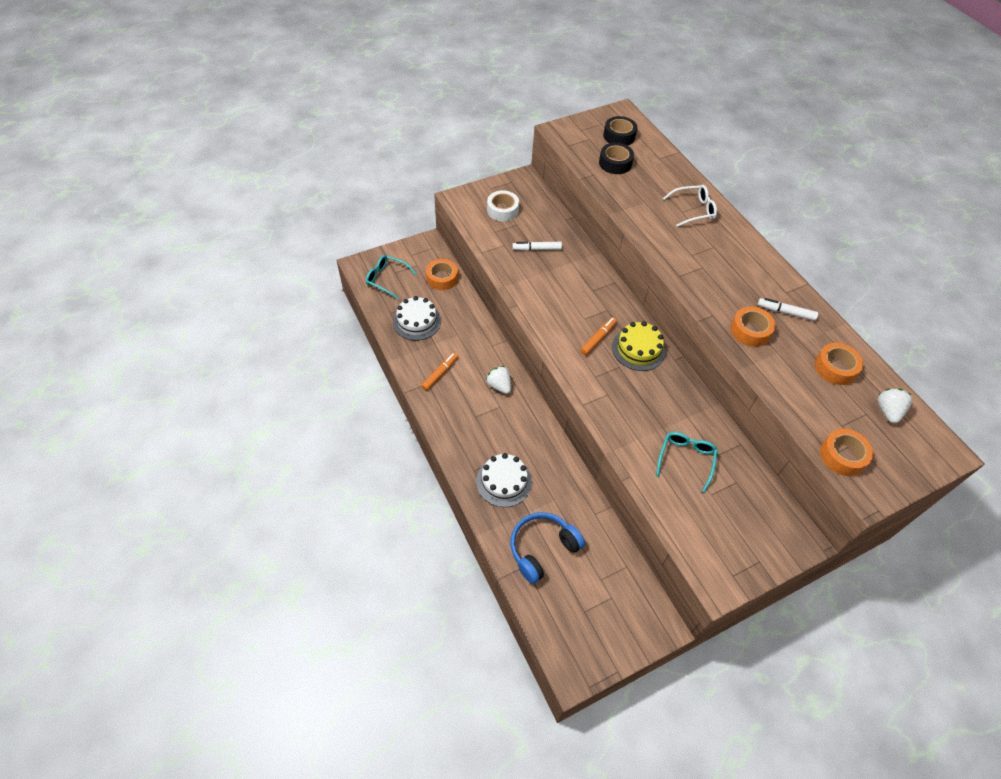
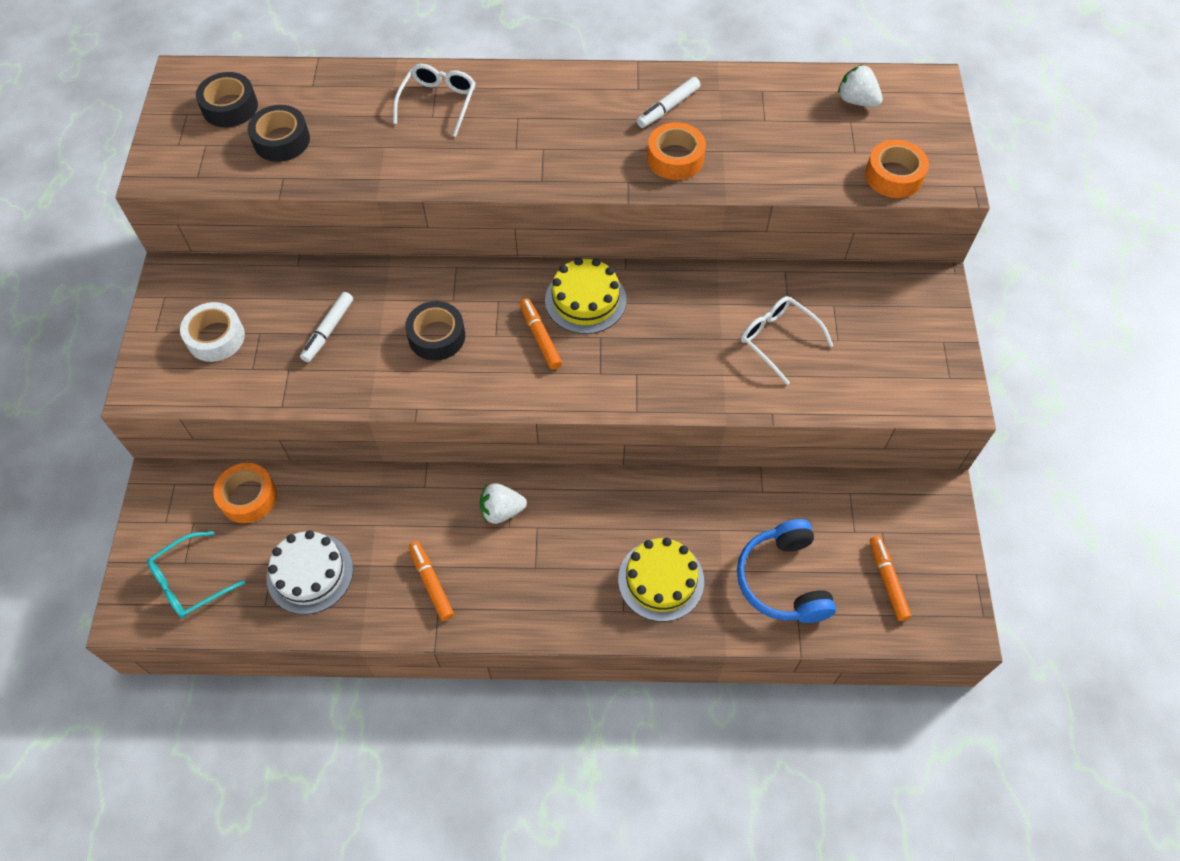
camera: 60 degrees left, 5 degrees up
white cake [476,453,532,507] -> yellow cake [618,537,704,622]
turquoise glasses [656,432,718,492] -> white glasses [741,296,833,385]
orange tape [815,343,863,385] -> none
none -> black tape [405,301,465,361]
none -> orange marker [870,536,911,621]

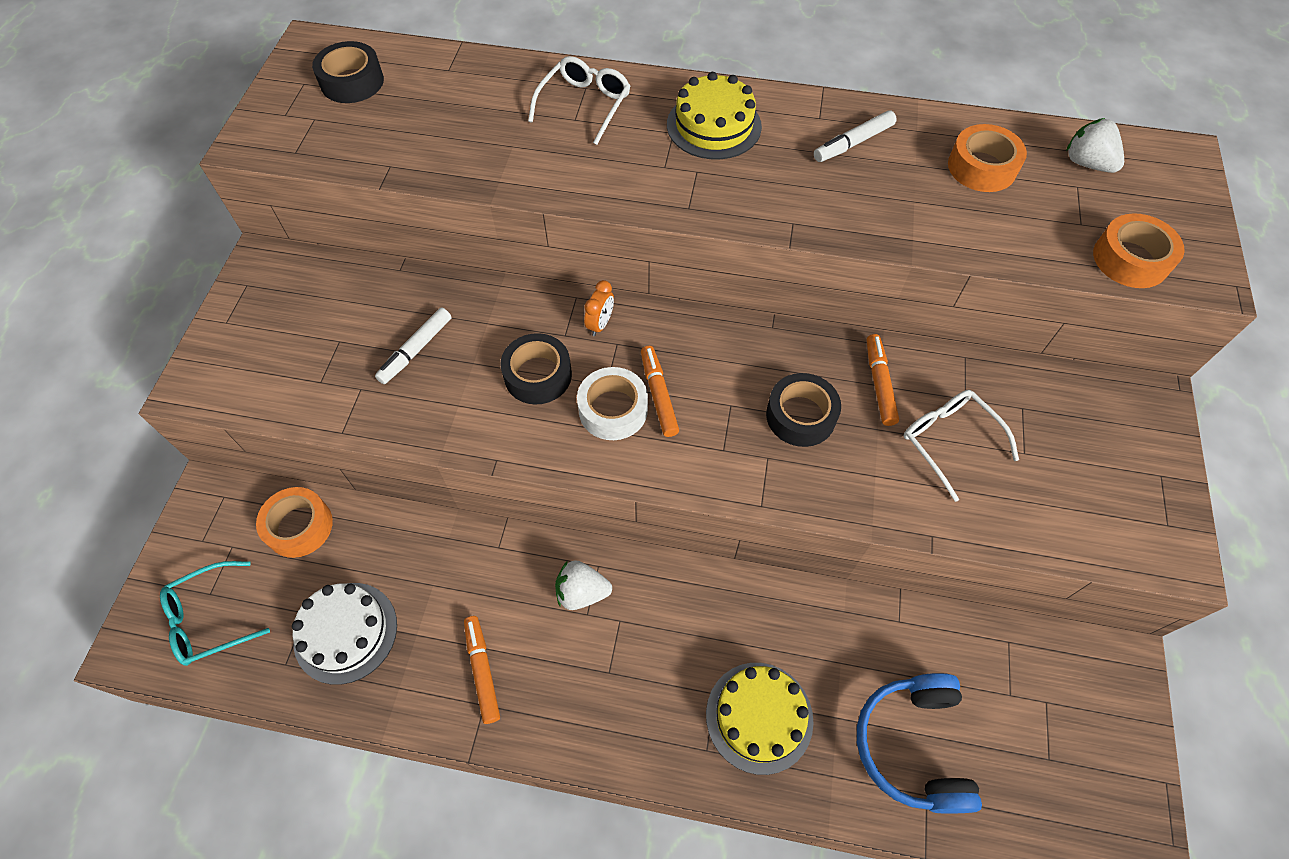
camera: 10 degrees right, 0 degrees up
white tape [180,302,245,362] -> white tape moved to [577,367,648,440]
black tape [248,105,310,162] -> black tape moved to [766,373,841,447]
yellow cake [545,258,626,334] -> yellow cake moved to [667,72,762,159]
orange tape [647,122,706,180] -> orange tape moved to [948,124,1027,192]
orange marker [870,536,911,621] -> orange marker moved to [867,334,899,426]
none -> orange clock [584,280,614,336]

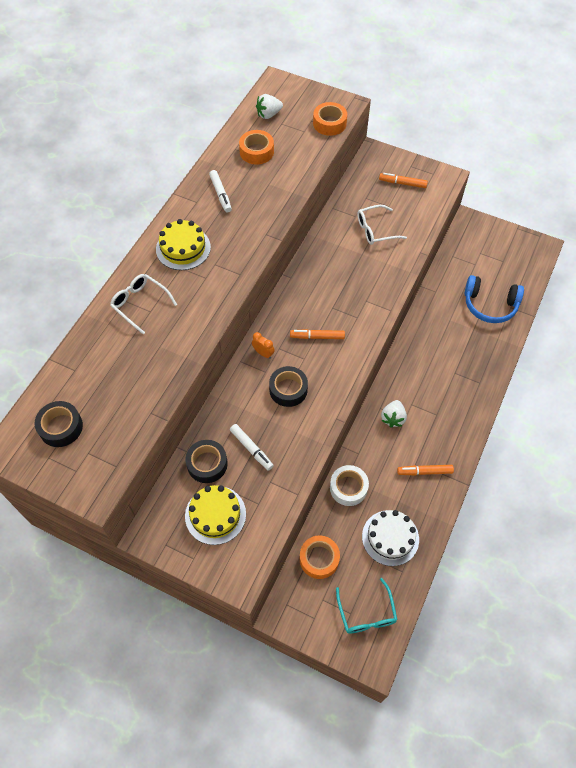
camera: 75 degrees left, 0 degrees up
white tape [577,367,648,440] -> white tape moved to [330,465,369,506]
yellow cake [706,663,813,775] -> yellow cake moved to [185,485,246,545]
black tape [766,373,841,447] -> black tape moved to [185,440,228,483]
orange marker [867,334,899,426] -> orange marker moved to [379,173,428,188]

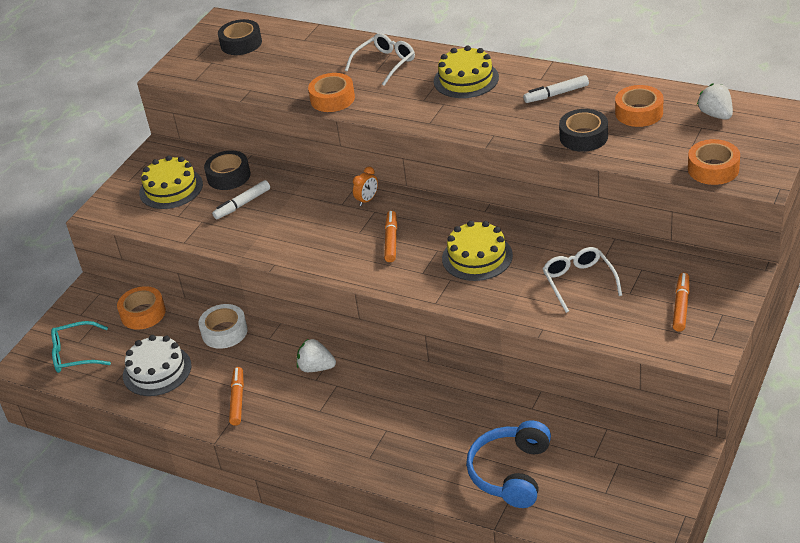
camera: 95 degrees right, 20 degrees down
black tape [269,366,308,407] -> black tape moved to [559,109,608,152]
none -> orange tape [308,73,355,112]
none -> yellow cake [442,221,513,281]

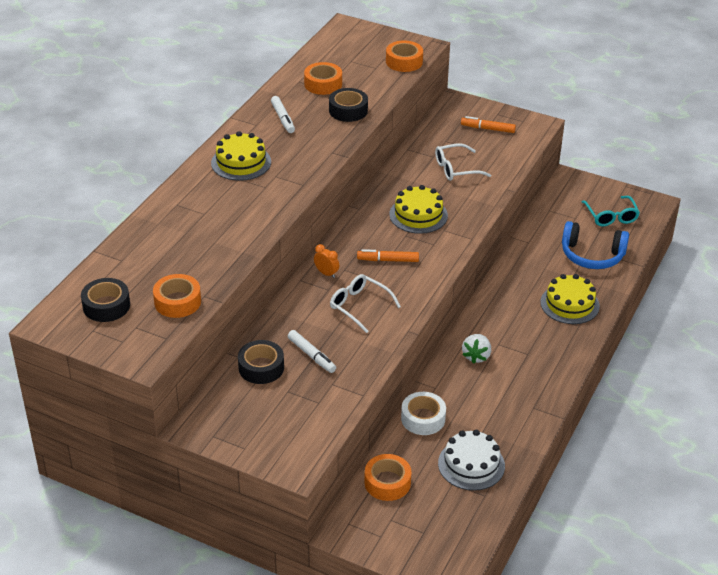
camera: 95 degrees left, 0 degrees up
turquoise glasses [51,321,111,373] -> turquoise glasses moved to [582,196,640,226]
yellow cake [139,155,203,209] -> yellow cake moved to [540,274,600,324]
orange marker [229,367,244,426] -> none
orange tape [308,73,355,112] -> orange tape moved to [153,274,201,318]
white glasses [345,33,415,86] -> white glasses moved to [330,274,401,333]
white strawberry [697,83,733,120] -> none

